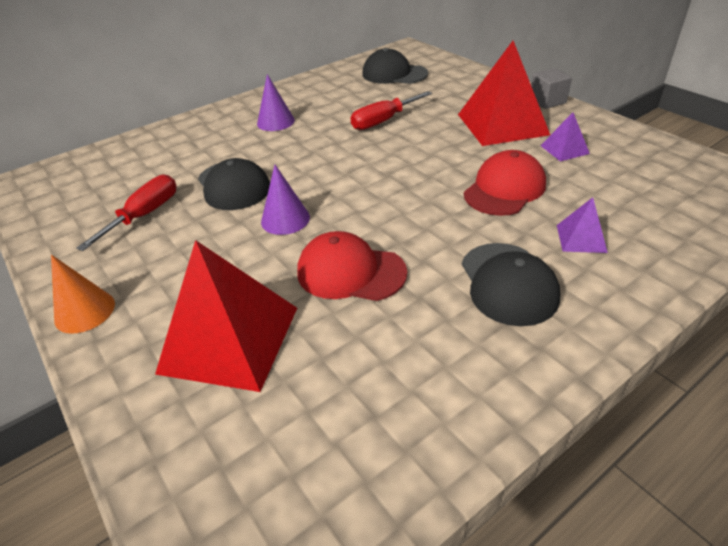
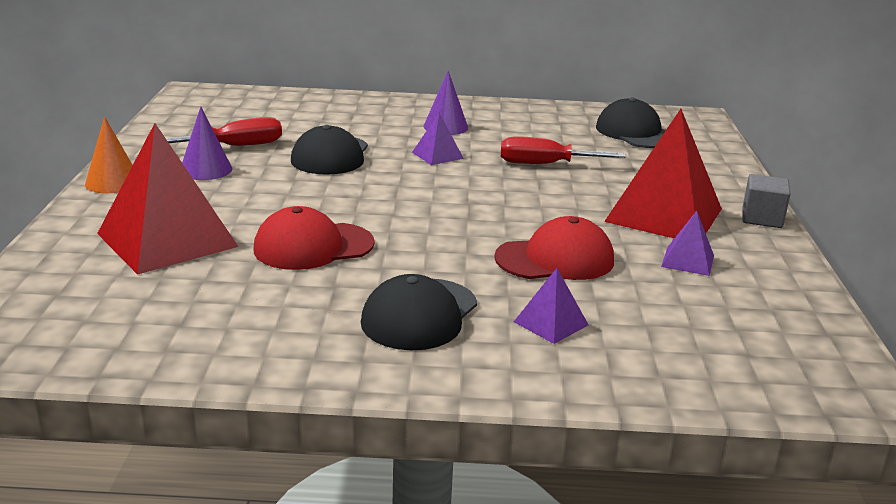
camera: 35 degrees right, 15 degrees down
purple cone [261,165,310,235] -> purple cone moved to [182,106,232,180]
red cap [297,231,407,301] -> red cap turned 75 degrees counterclockwise [253,206,375,270]
none -> purple pyramid [412,113,464,165]

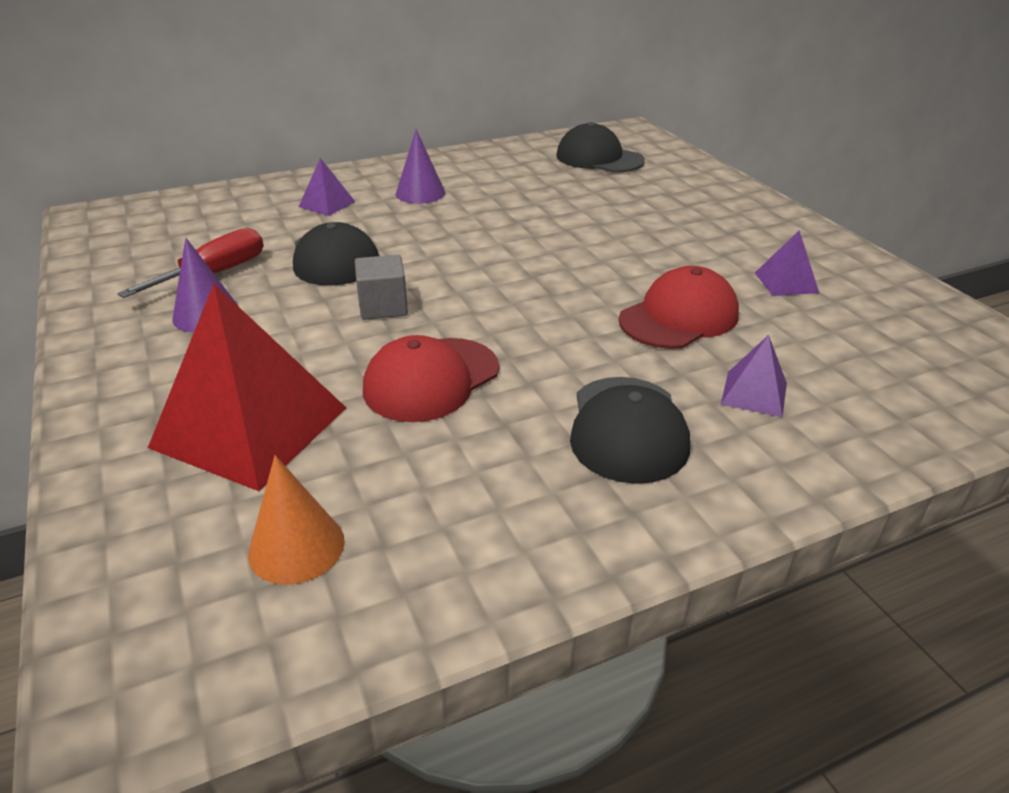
camera: 25 degrees left, 10 degrees up
orange cone [85,117,133,193] -> orange cone moved to [248,455,345,585]
purple pyramid [412,113,464,165] -> purple pyramid moved to [299,158,355,216]
red screwdriver [501,136,626,164] -> none
red pyramid [604,109,722,238] -> none
grey cube [743,174,791,228] -> grey cube moved to [355,255,408,320]

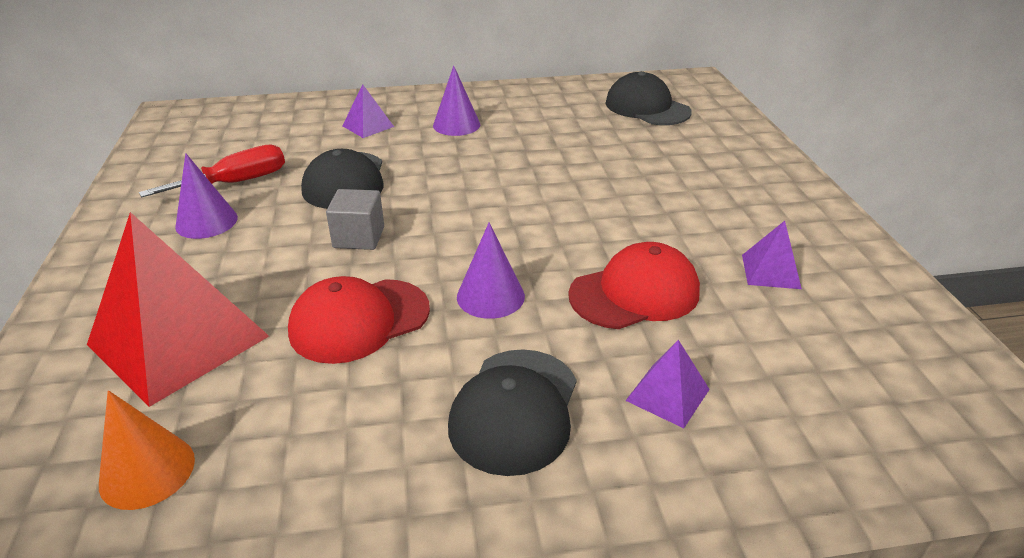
camera: 15 degrees right, 0 degrees up
none -> purple cone [457,222,525,319]

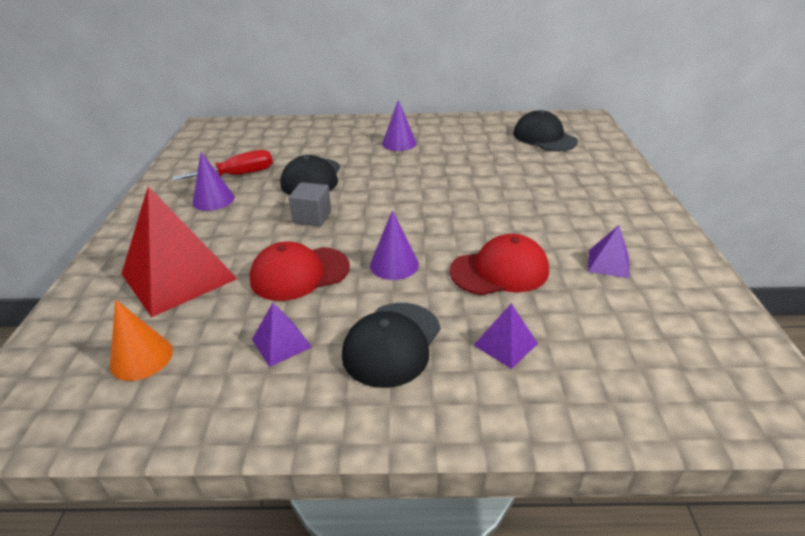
camera: 10 degrees right, 0 degrees up
purple pyramid [342,84,394,138] -> purple pyramid moved to [252,303,312,367]

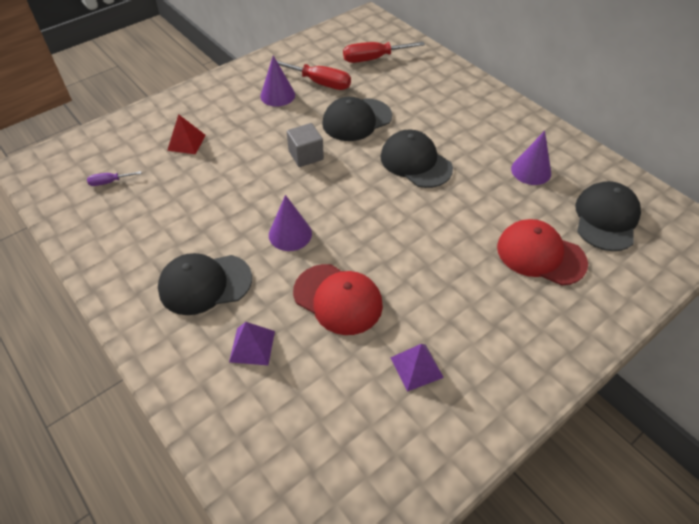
camera: 50 degrees right, 15 degrees up
orange cone [110,300,173,381] -> purple screwdriver [87,171,142,186]
red pyramid [122,186,238,317] -> red pyramid [167,114,206,154], size x0.45
red cap [250,241,350,301] -> red cap moved to [497,219,588,285]
purple pyramid [252,303,312,367] -> none
purple cone [382,100,417,151] -> purple cone moved to [511,131,551,185]
none -> red screwdriver [343,42,425,63]
none -> black cap [380,130,453,188]

